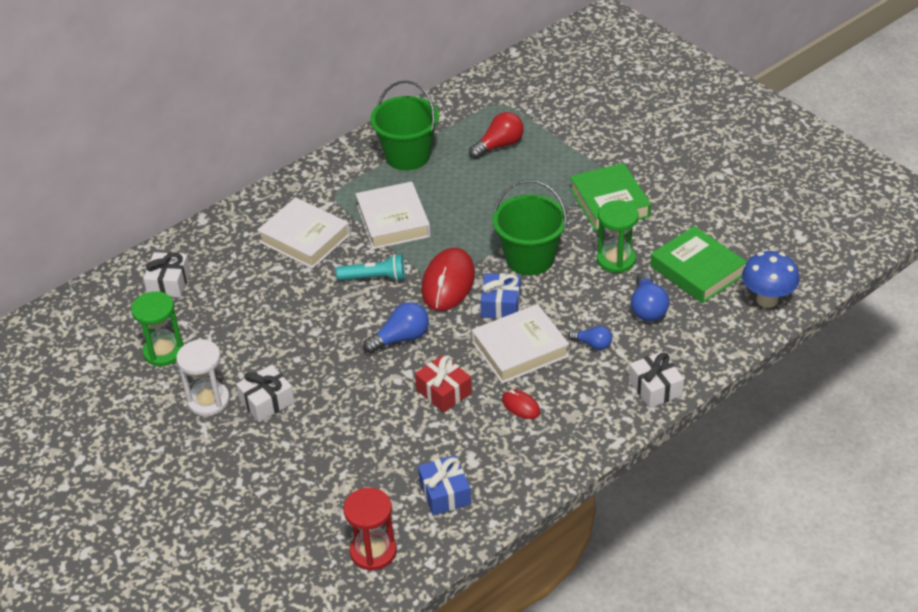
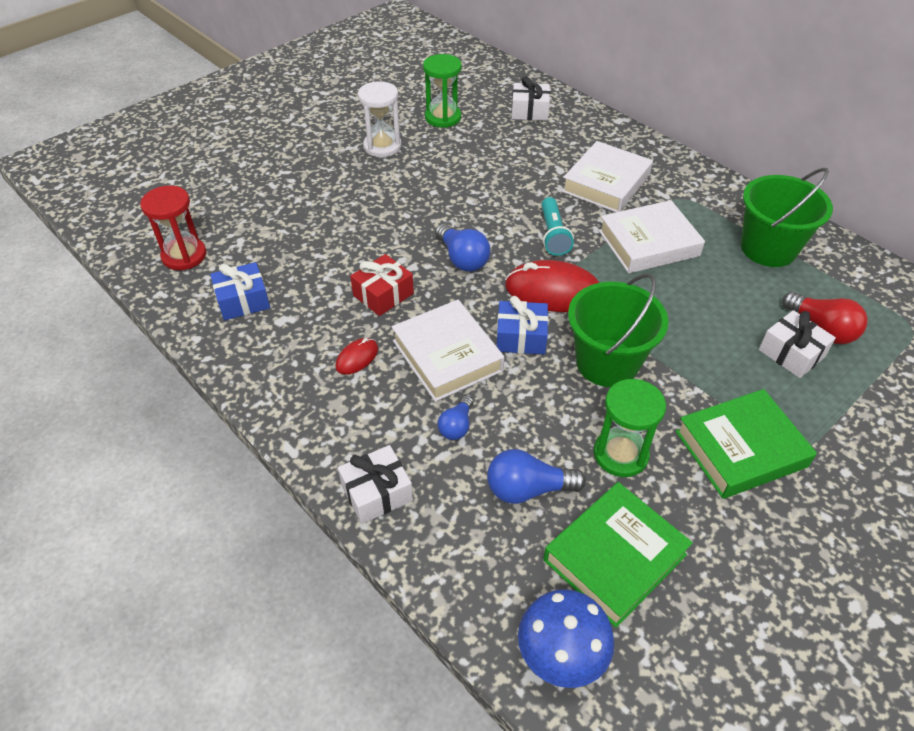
camera: 85 degrees right, 5 degrees up
white gift [236,365,294,422] -> white gift moved to [759,310,836,378]

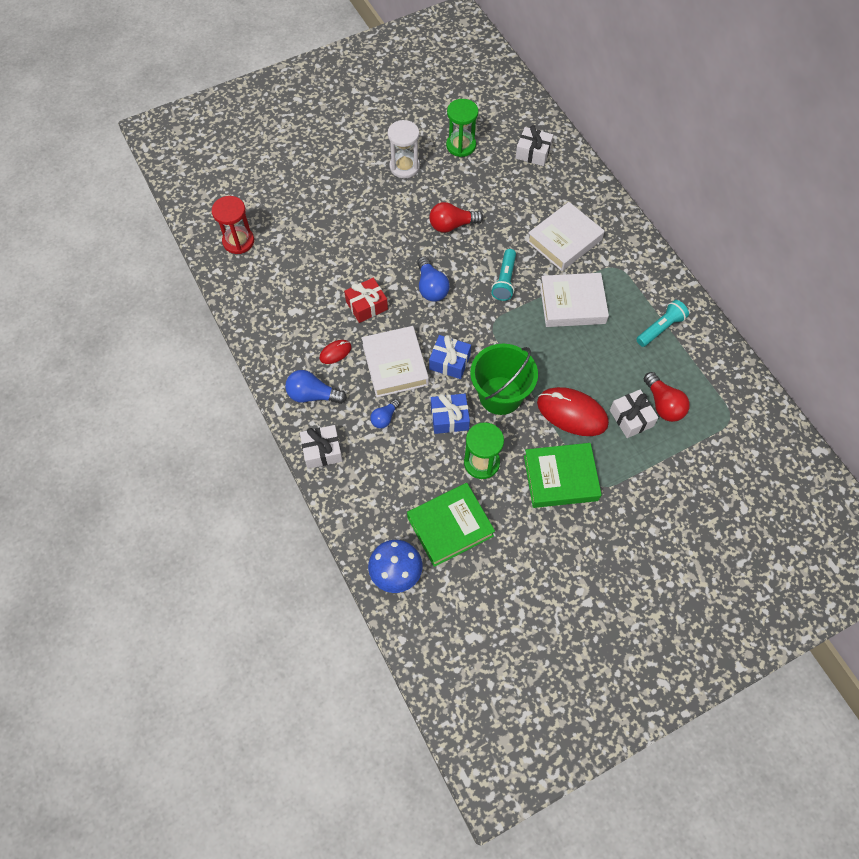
camera: 15 degrees right, 15 degrees up
blue gift [210,262,270,320] -> blue gift moved to [431,393,470,434]
blue light bulb [487,449,586,504] -> blue light bulb moved to [285,370,347,404]
red mouse [505,260,599,312] -> red mouse moved to [537,387,609,436]
green bucket [741,168,833,267] -> turquoise flashlight [636,300,689,347]
none -> red light bulb [429,202,484,233]

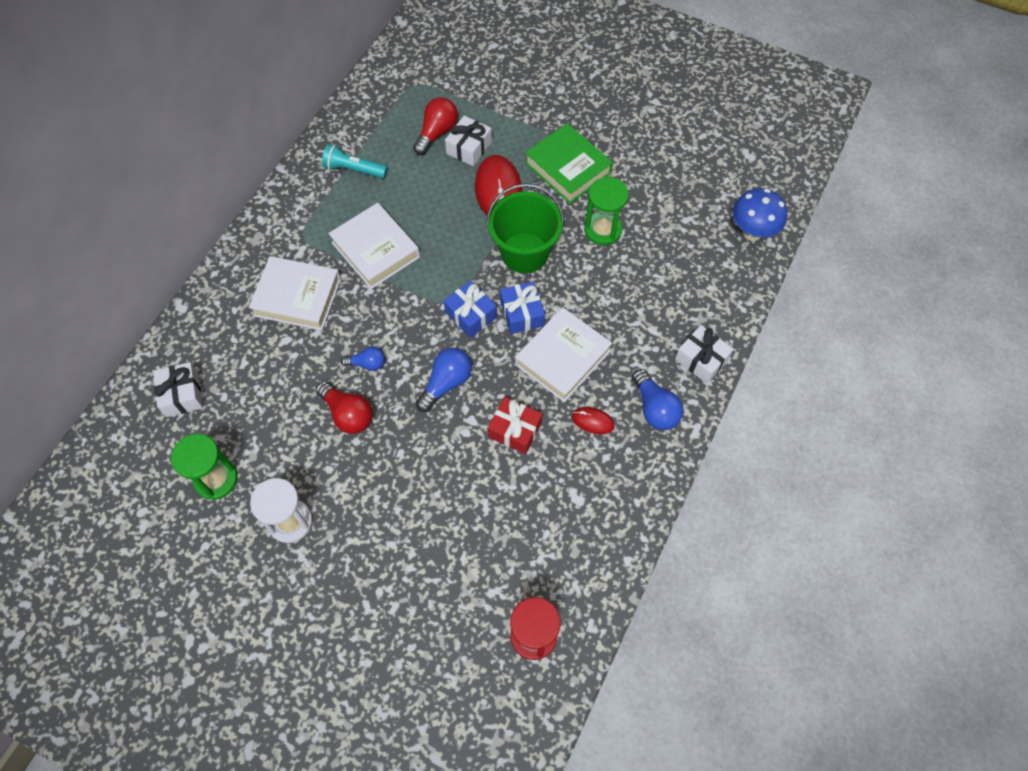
camera: 125 degrees left, 0 degrees up
blue light bulb [370,399,400,428] -> blue light bulb moved to [341,347,385,371]
green book [407,483,495,567] -> none
blue gift [431,393,470,434] -> blue gift moved to [444,281,497,338]
turquoise flashlight [491,249,516,301] -> none

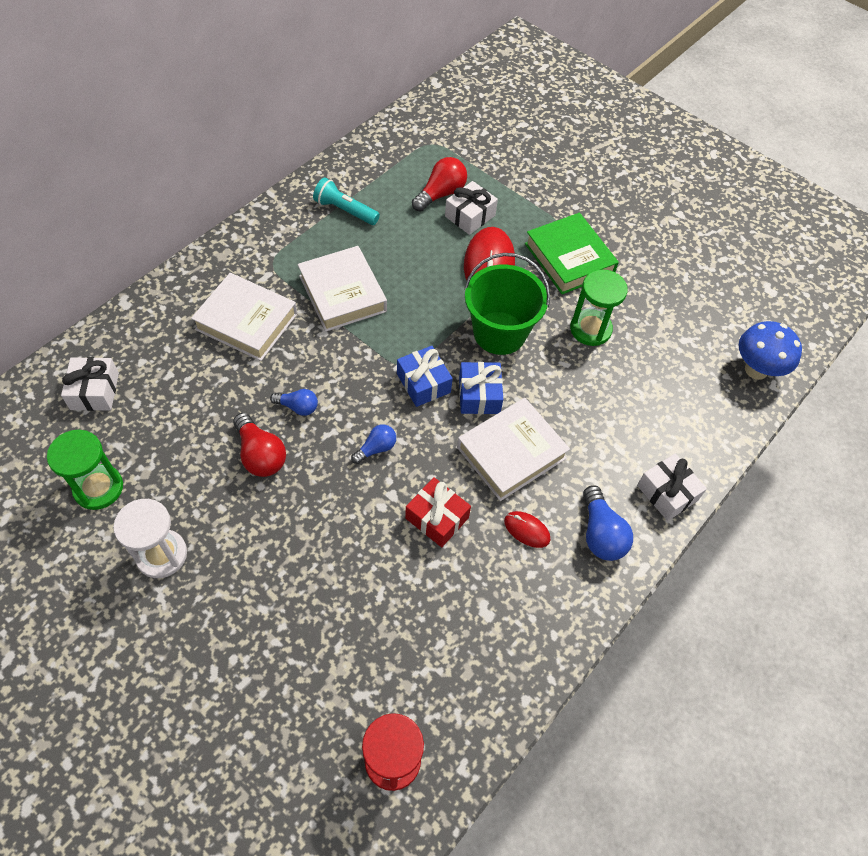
camera: 10 degrees right, 5 degrees down
blue light bulb [416,348,472,412] -> blue light bulb [351,424,396,464], size x0.63

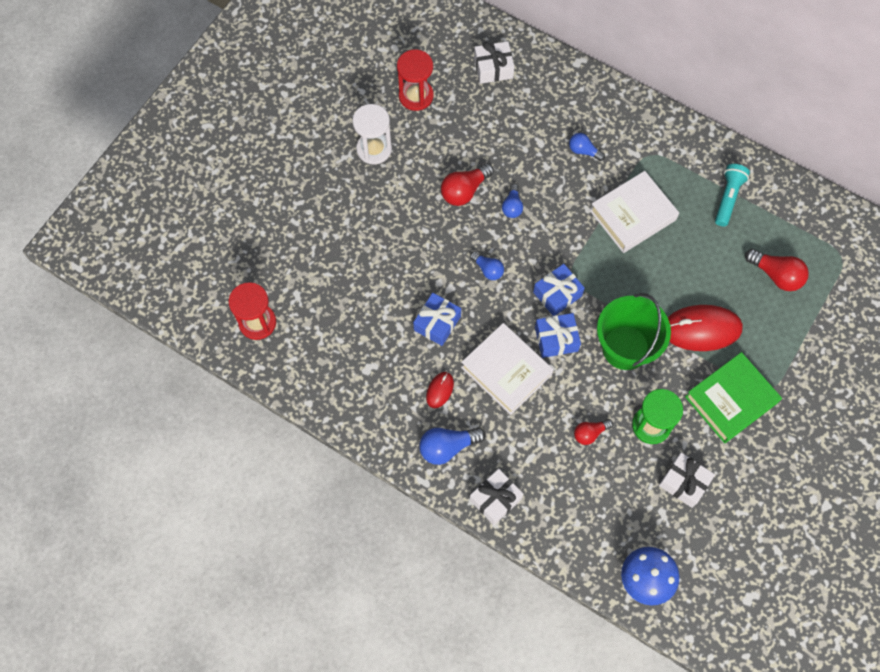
camera: 85 degrees right, 10 degrees up
green hourglass [47,430,123,510] -> red hourglass [397,50,433,111]
white book [191,273,297,361] -> blue light bulb [569,133,605,161]
red gift [405,477,471,547] -> blue gift [413,293,461,346]
white gift [445,181,498,235] -> white gift moved to [659,453,715,508]
none -> red light bulb [574,419,613,445]

